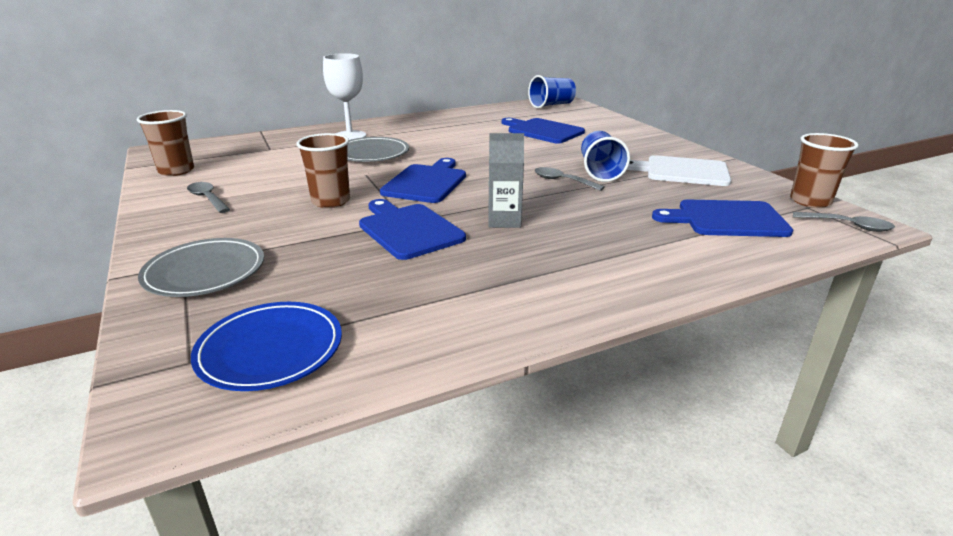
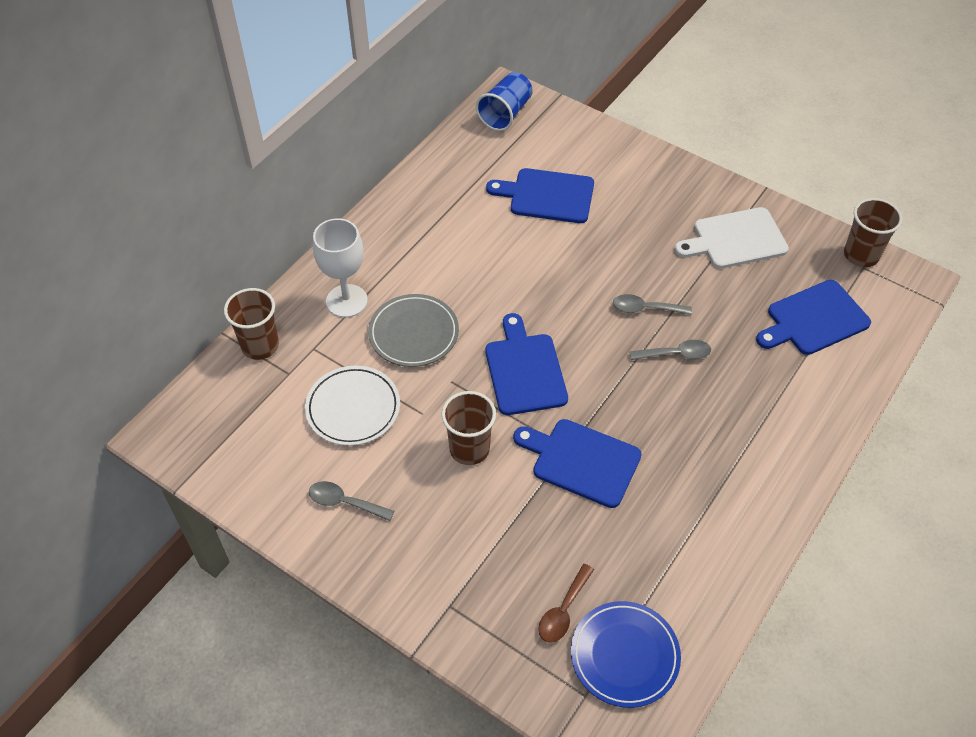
camera: 30 degrees left, 25 degrees up
brown cup [137,110,194,176] -> brown cup moved to [224,288,279,360]
grey plate [138,238,264,297] -> none
grey carton [488,133,524,228] -> none
blue cup [581,131,630,182] -> none
grey spoon [793,212,895,232] -> grey spoon moved to [629,340,711,360]
none -> white plate [305,365,400,446]
none -> brown spoon [538,564,594,643]

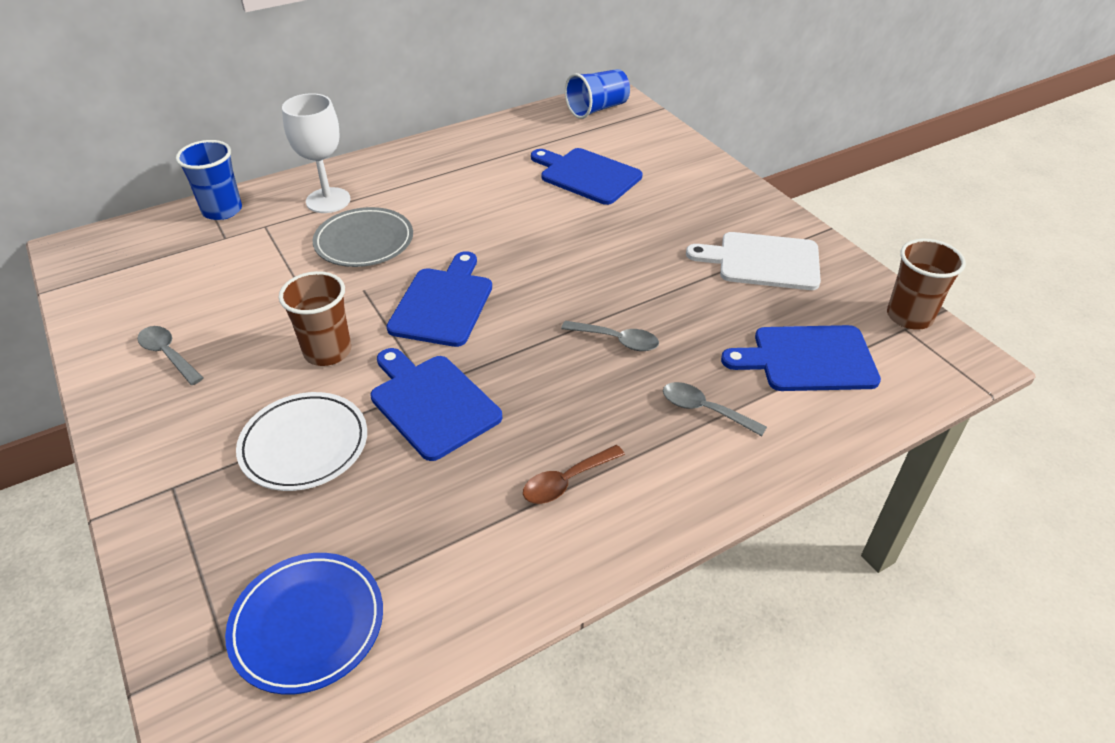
camera: 25 degrees right, 10 degrees down
brown cup [224,288,279,360] -> blue cup [176,140,242,220]
white plate [305,365,400,446] -> white plate moved to [236,392,367,491]
brown spoon [538,564,594,643] -> brown spoon moved to [523,445,625,504]
grey spoon [613,294,692,315] -> grey spoon moved to [663,382,767,436]

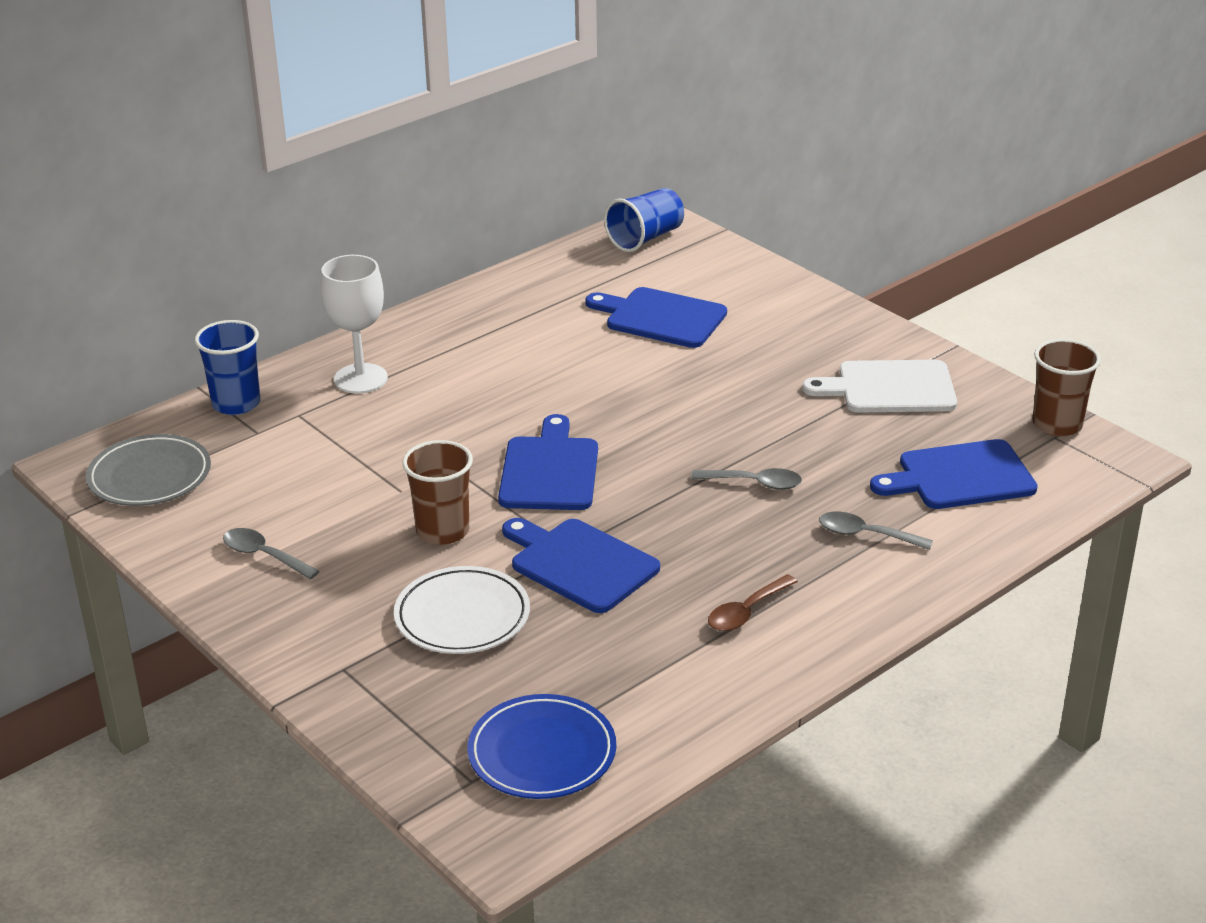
camera: 10 degrees left, 10 degrees down
grey plate [313,207,413,267] -> grey plate moved to [86,434,211,506]

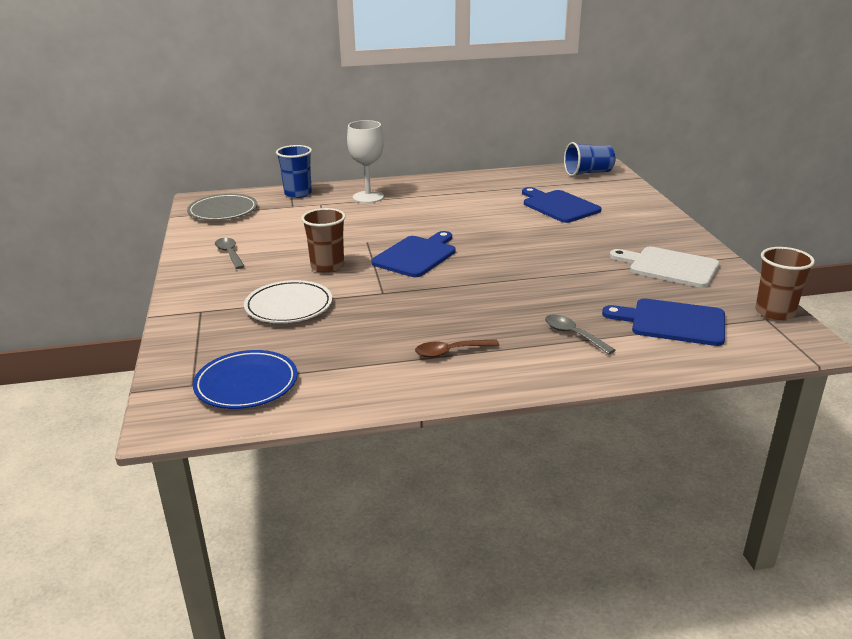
camera: 30 degrees right, 5 degrees down
blue cutting board [502,518,660,613] -> none
grey spoon [691,468,802,490] -> none

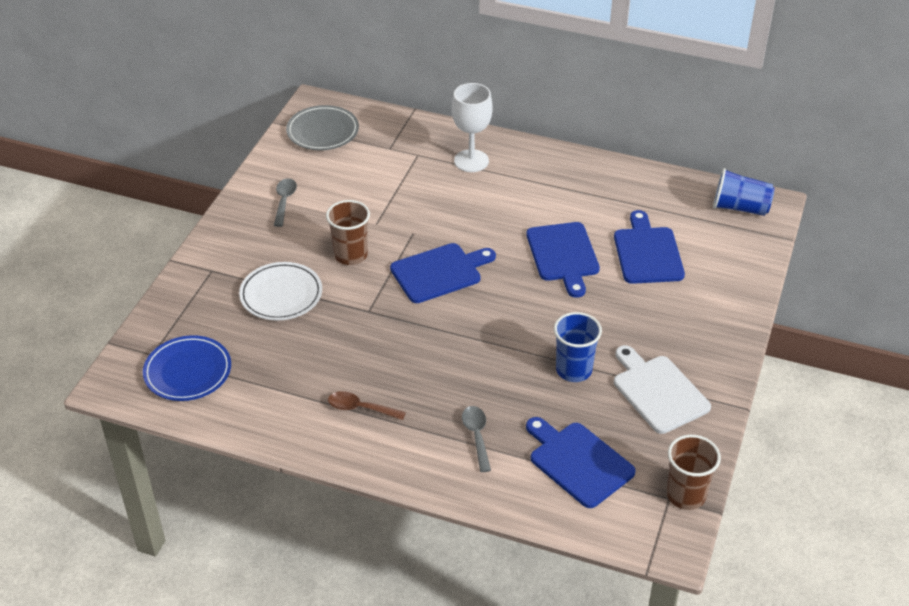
camera: 30 degrees right, 15 degrees up
blue cup [276,145,312,198] -> blue cup moved to [554,312,602,382]
none -> blue cutting board [526,222,600,298]

